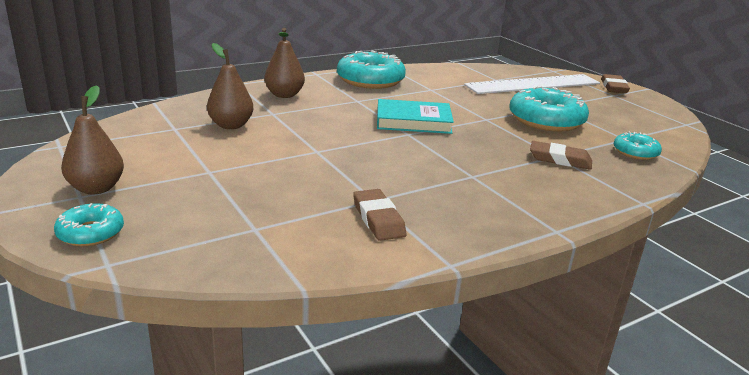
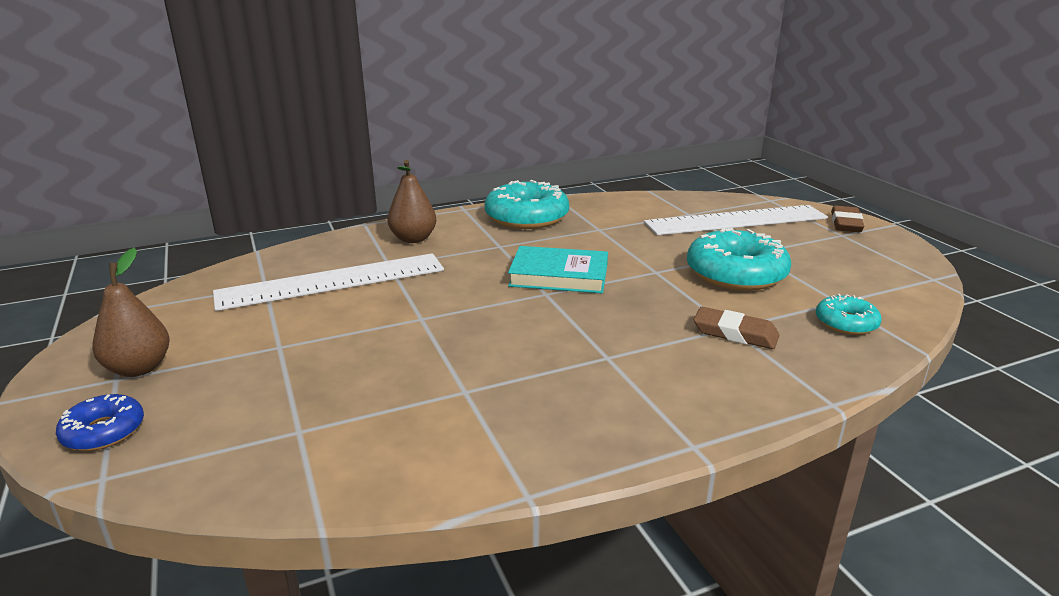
camera: 10 degrees right, 0 degrees up
turquoise donut [54,203,124,246] -> blue donut [56,394,144,451]
brown pear [207,43,253,129] -> white ruler [213,253,444,311]
brown eraser [353,189,407,241] -> none

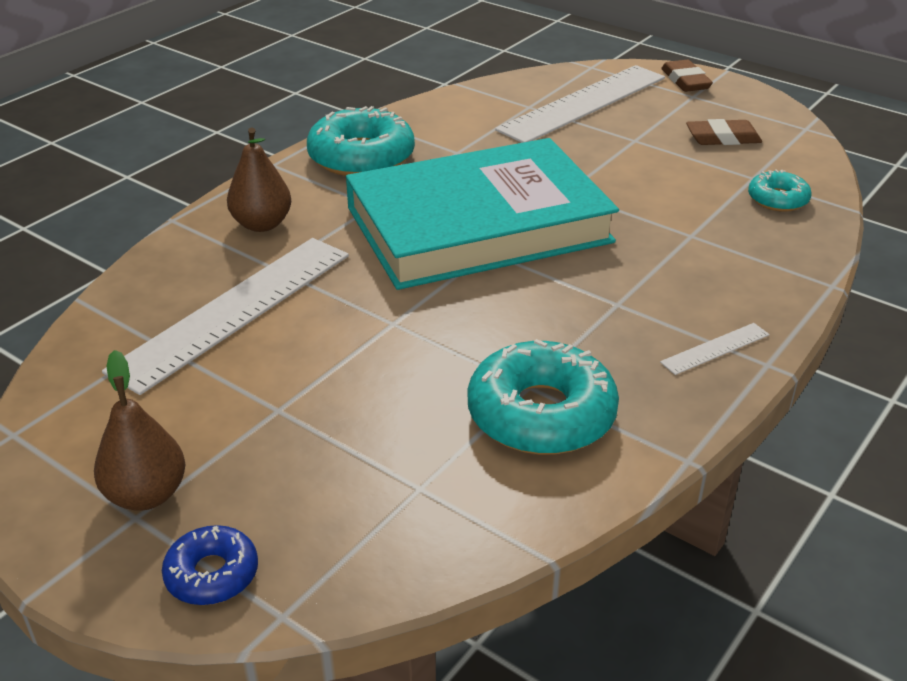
camera: 30 degrees left, 10 degrees up
turquoise book [508,246,608,293] -> turquoise book [346,138,619,290], size x2.09
turquoise donut [687,228,791,291] -> turquoise donut moved to [468,339,619,455]
brown eraser [693,307,779,349] -> brown eraser moved to [686,119,762,145]
none -> white ruler [660,323,769,375]

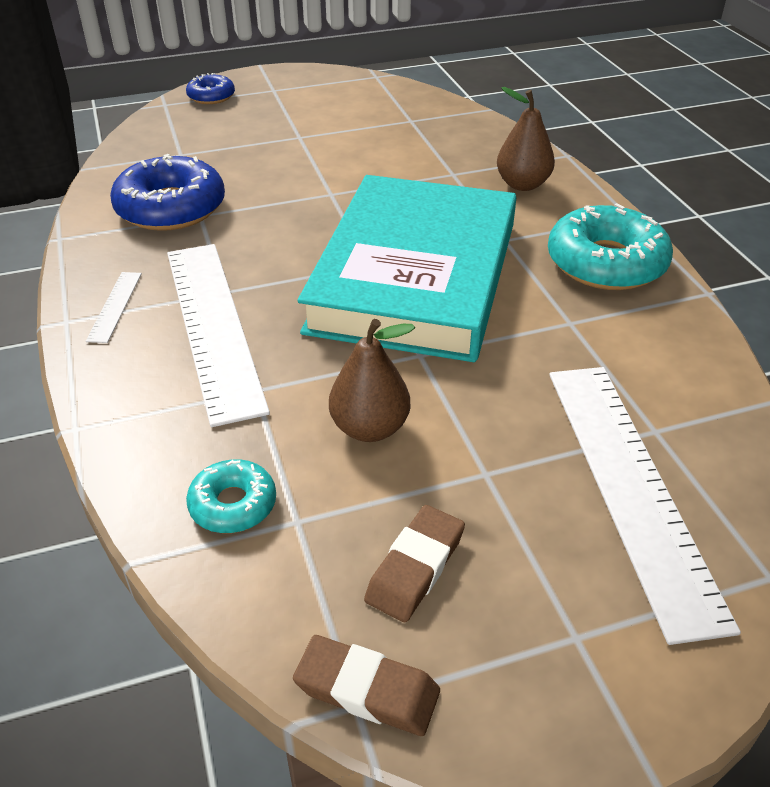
camera: 125 degrees right, 5 degrees up
brown pear [94,350,185,511] -> brown pear moved to [329,319,415,442]
white ruler [102,238,349,395] -> white ruler moved to [167,244,270,427]
turquoise donut [468,339,619,455] -> blue donut [110,154,225,231]
brown eraser [661,60,713,92] -> brown eraser moved to [293,635,440,736]

